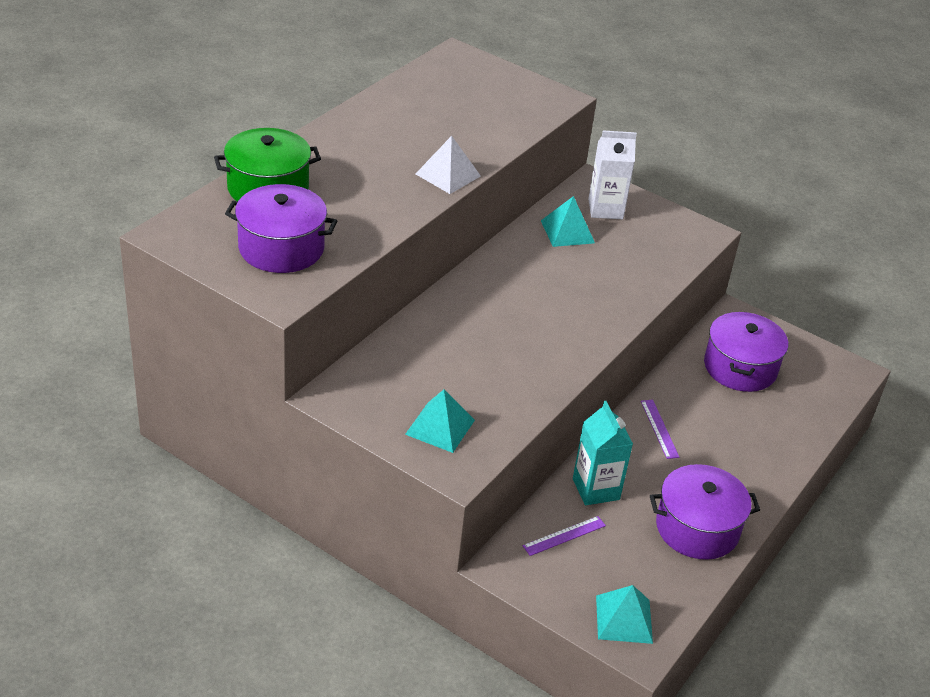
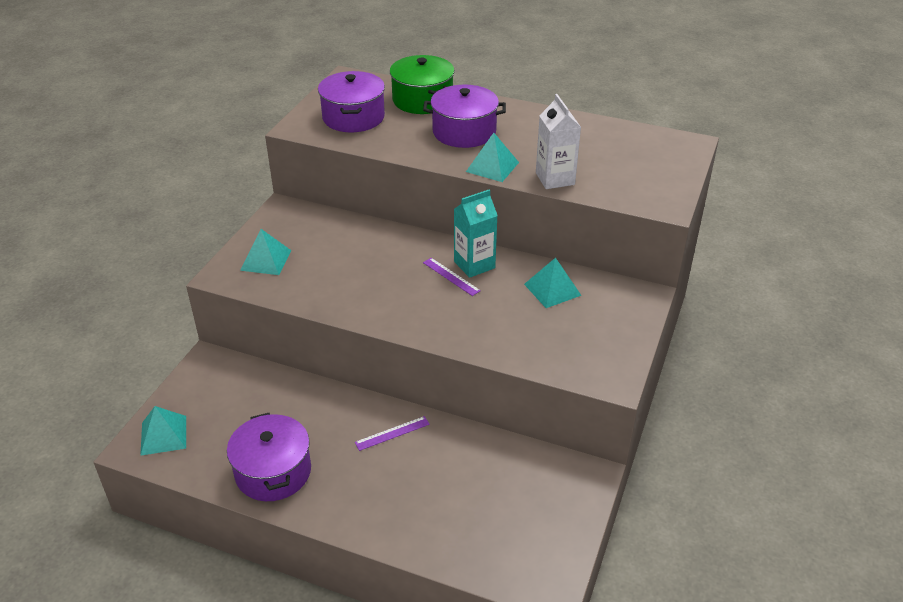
camera: 80 degrees right, 0 degrees up
white pyramid [416,136,481,194] -> turquoise pyramid [466,133,519,182]
purple ruler [523,516,606,556] -> purple ruler moved to [423,258,481,296]
turquoise carton [573,401,633,505] -> turquoise carton moved to [454,189,498,278]
white carton [588,130,637,219] -> white carton moved to [536,94,581,189]
purple pot [704,312,788,392] -> purple pot moved to [423,85,506,148]

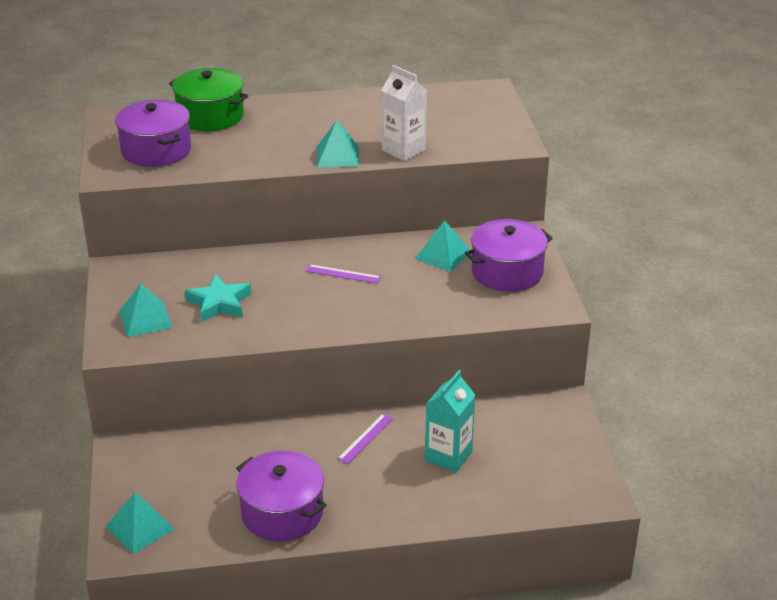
camera: 30 degrees left, 5 degrees down
purple pot [423,85,506,148] -> purple pot moved to [465,219,553,292]
turquoise carton [454,189,498,278] -> turquoise carton moved to [425,370,475,473]
none -> turquoise star [185,274,251,322]

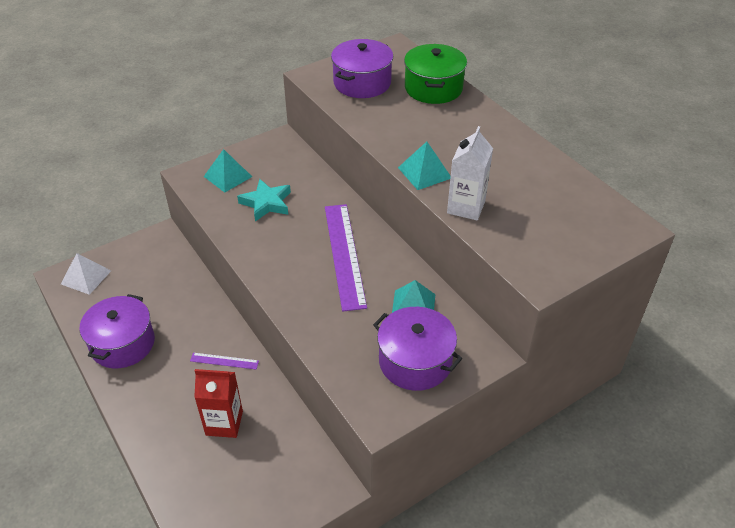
camera: 65 degrees right, 10 degrees up
turquoise pyramid [105,492,175,554] -> white pyramid [61,253,111,295]
purple ruler [306,264,381,284] -> purple ruler [325,204,367,311], size x2.17
turquoise carton [425,370,475,473] -> red carton [194,369,243,438]

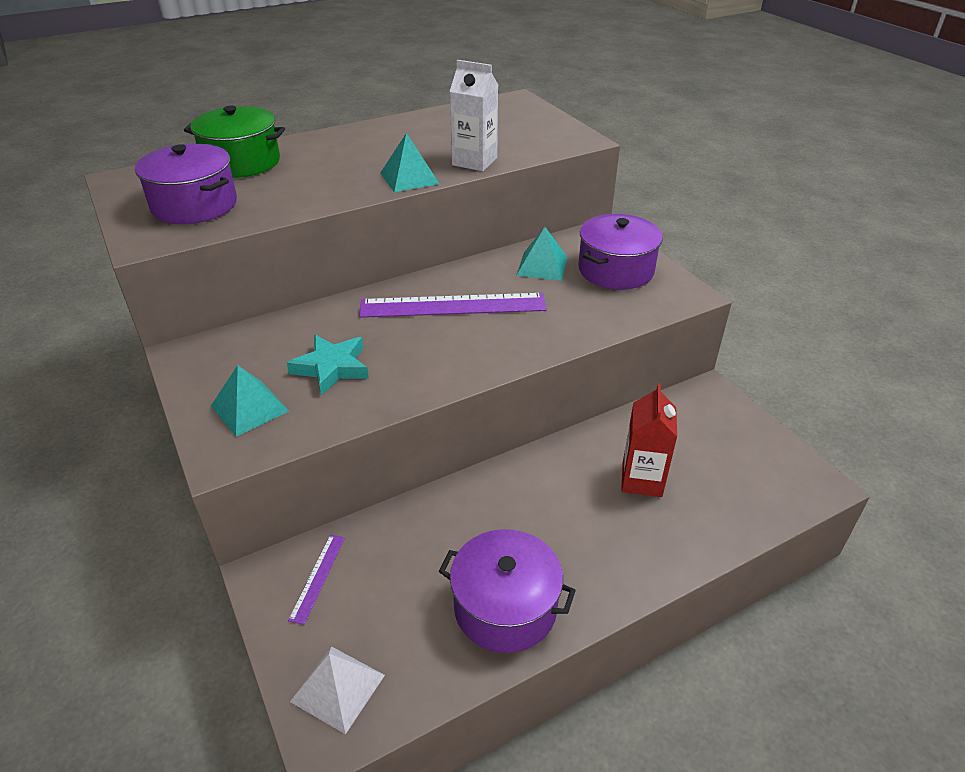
camera: 85 degrees left, 5 degrees down
purple ruler [190,353,259,370] -> purple ruler moved to [288,534,345,625]

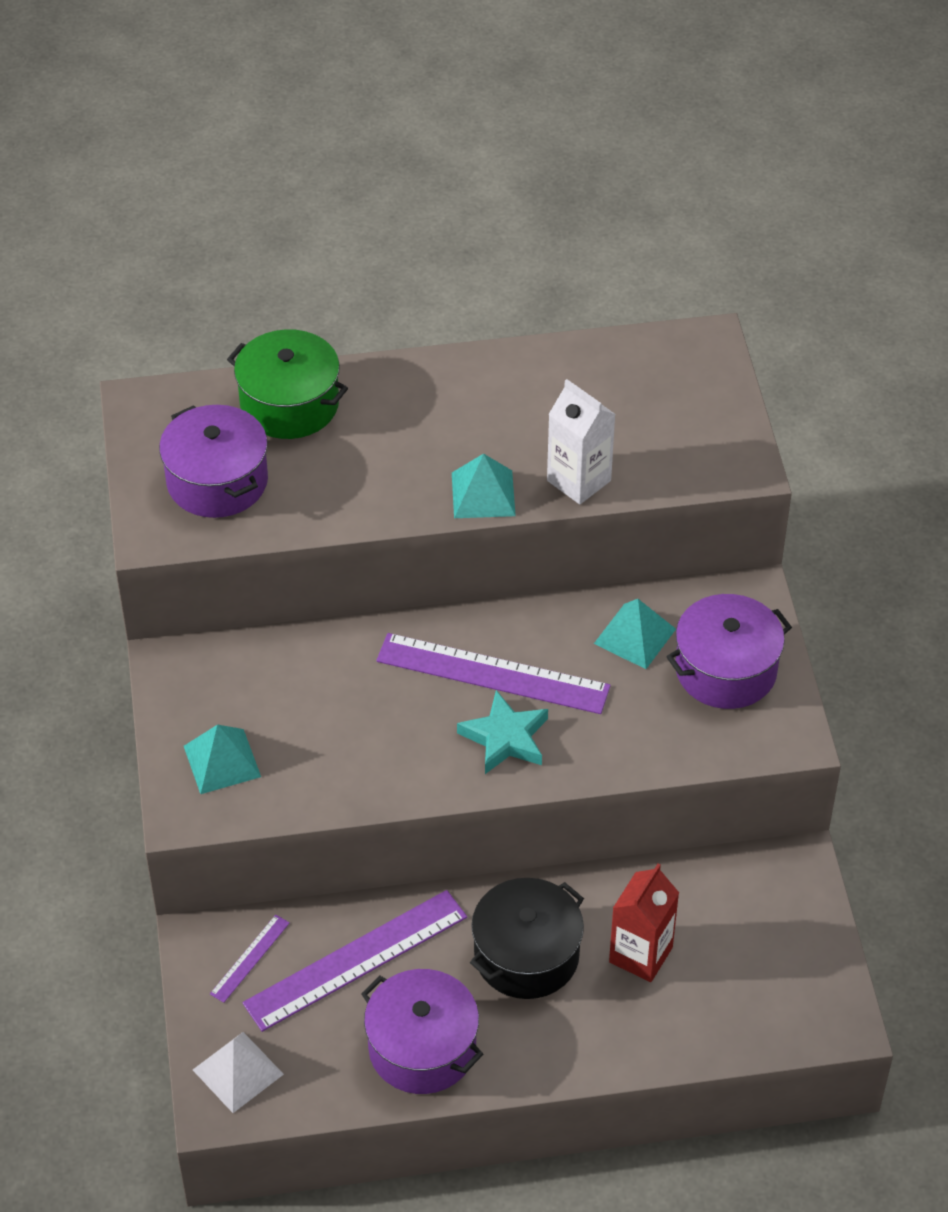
camera: 20 degrees right, 10 degrees up
turquoise star [287,335,369,396] -> turquoise star moved to [457,690,548,774]
none -> purple ruler [242,890,467,1032]
none -> black pot [470,878,584,999]

